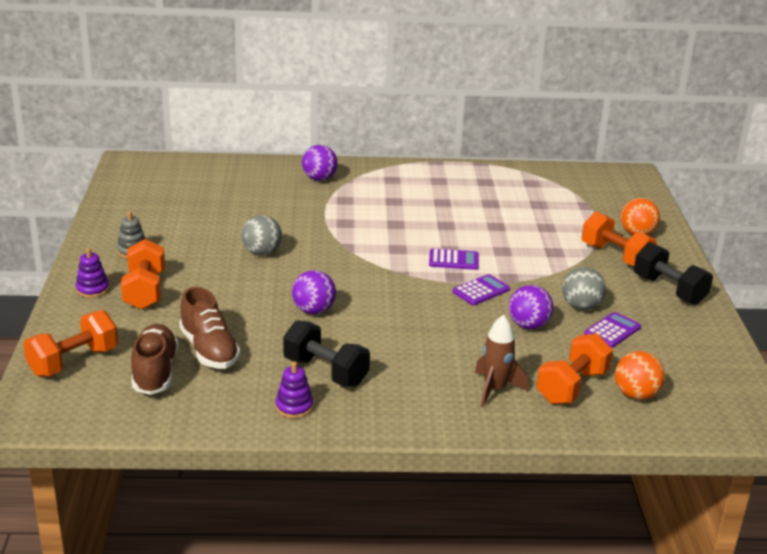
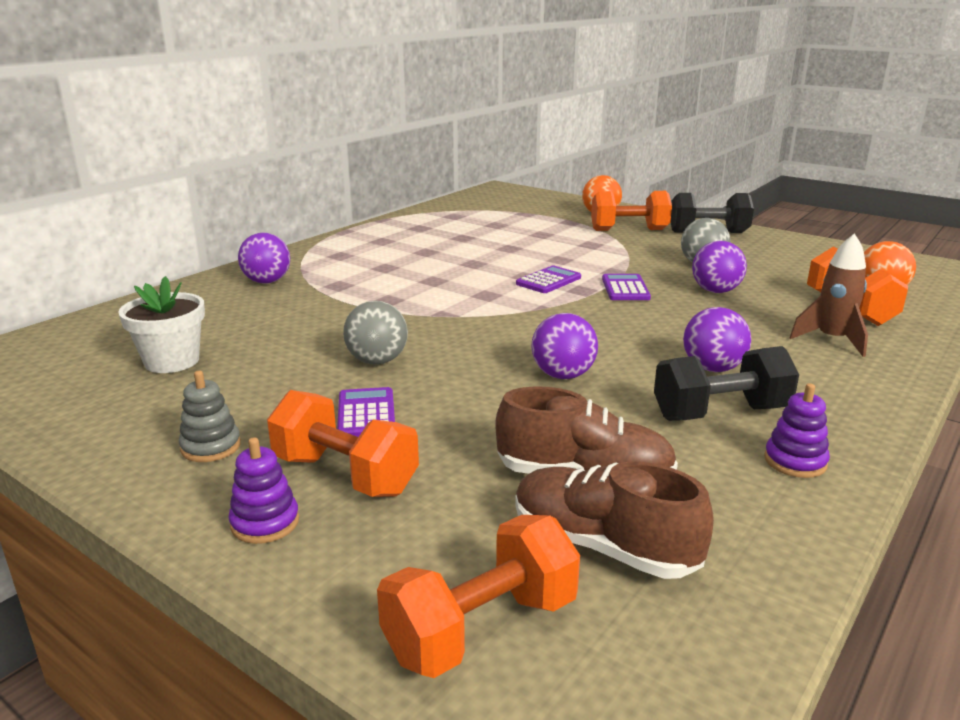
camera: 50 degrees left, 5 degrees down
orange dumbbell [23,310,118,377] -> orange dumbbell turned 60 degrees clockwise [377,515,580,678]
purple calculator [584,312,641,348] -> purple calculator moved to [337,387,395,437]
none -> white flower pot [118,276,205,373]
none -> purple ball [683,307,751,372]

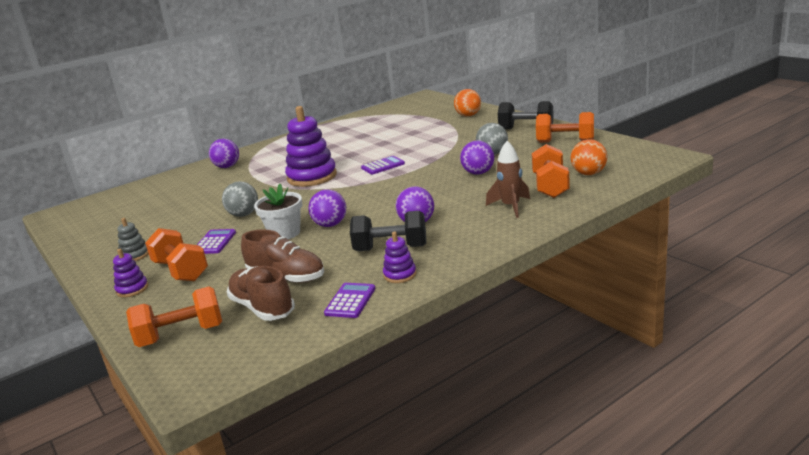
camera: 20 degrees right, 0 degrees up
white flower pot [118,276,205,373] -> white flower pot moved to [254,184,302,239]
orange dumbbell [591,191,672,231] -> orange dumbbell moved to [536,112,594,143]
purple calculator [602,274,651,300] -> purple calculator moved to [324,283,375,318]
none -> purple stacking toy [285,106,337,187]

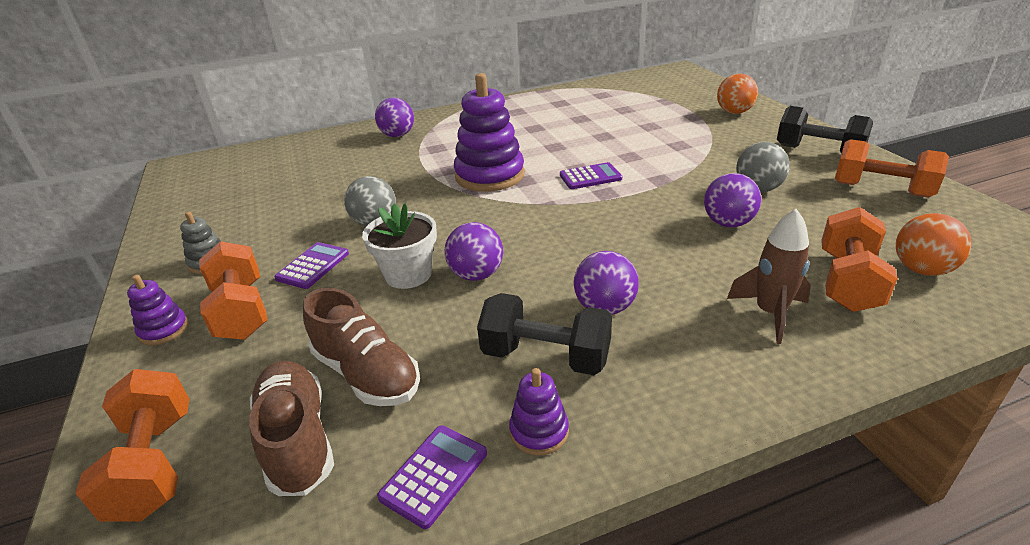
camera: 15 degrees right, 10 degrees up
orange dumbbell [126,286,222,347] -> orange dumbbell turned 75 degrees clockwise [75,369,189,521]

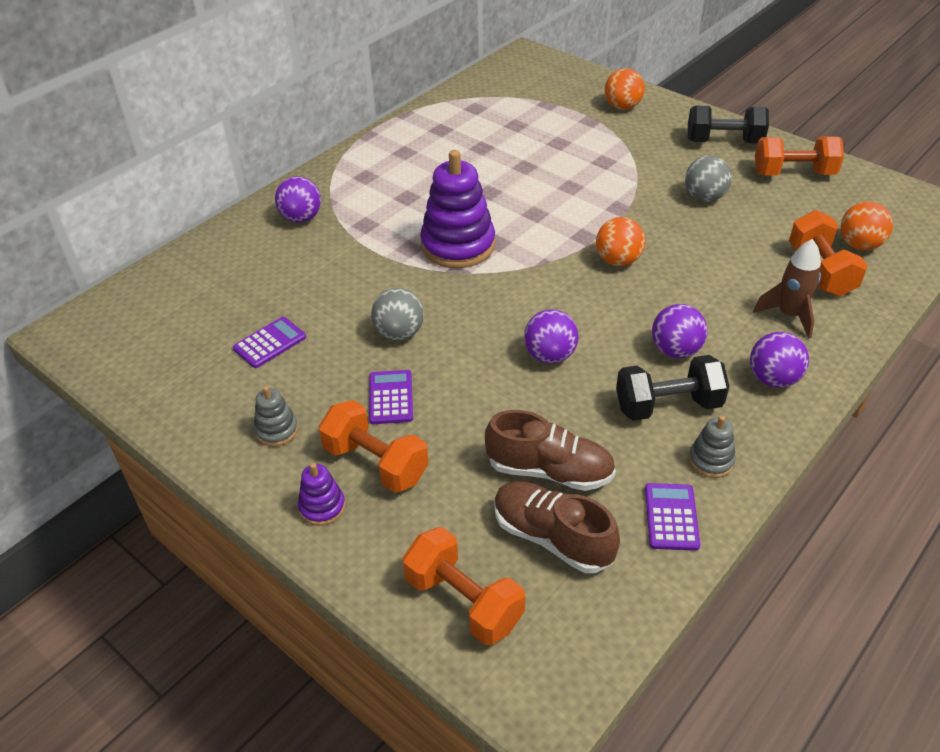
camera: 30 degrees left, 10 degrees up
white flower pot [362,203,437,289] -> none
purple stacking toy [509,368,569,455] -> grey stacking toy [689,416,736,478]
purple calculator [560,162,622,189] -> purple calculator moved to [233,317,306,368]
purple ball [704,173,761,227] -> purple ball moved to [750,332,809,388]
none -> orange ball [596,217,645,266]

